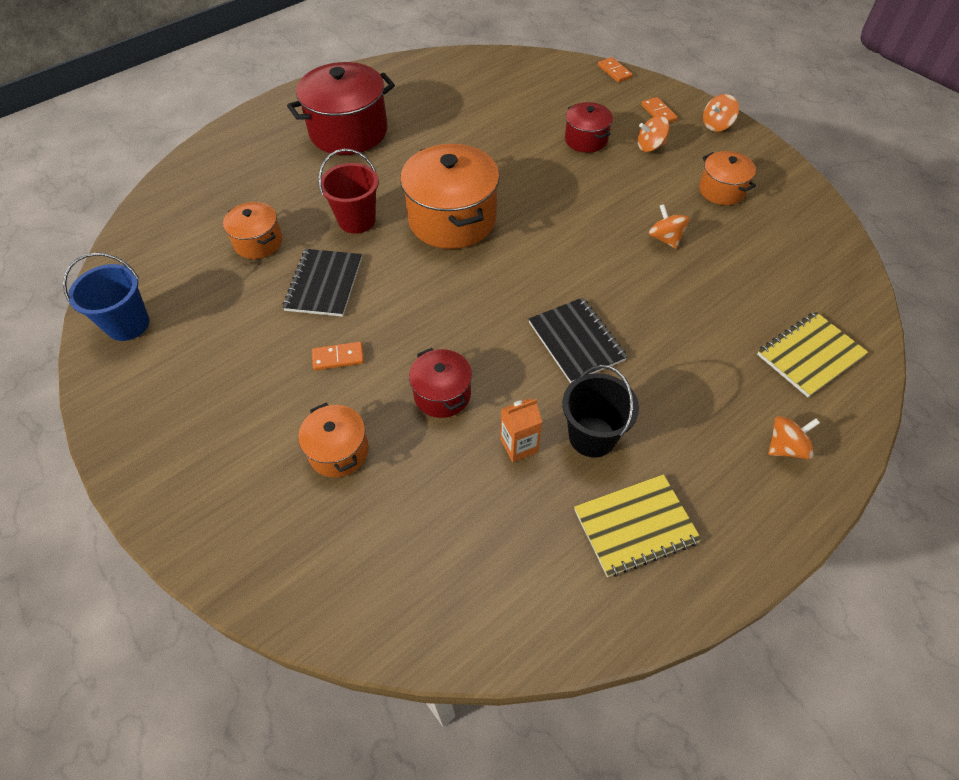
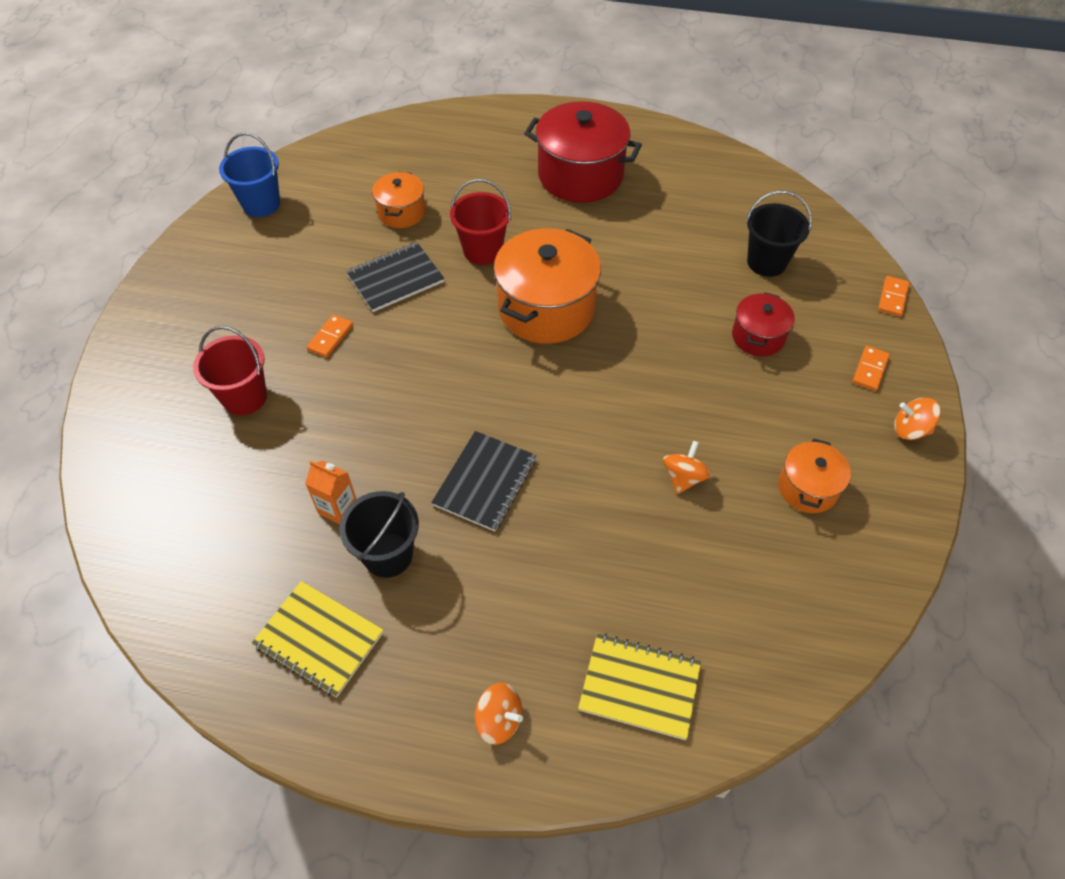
camera: 50 degrees right, 0 degrees up
orange pot [298,403,369,477] -> red bucket [193,326,267,415]
orange domino [312,342,364,371] -> orange domino turned 75 degrees clockwise [307,314,353,358]
red pot [409,348,472,418] -> none
orange spinning top [638,116,669,152] -> none
none -> black bucket [746,191,812,277]

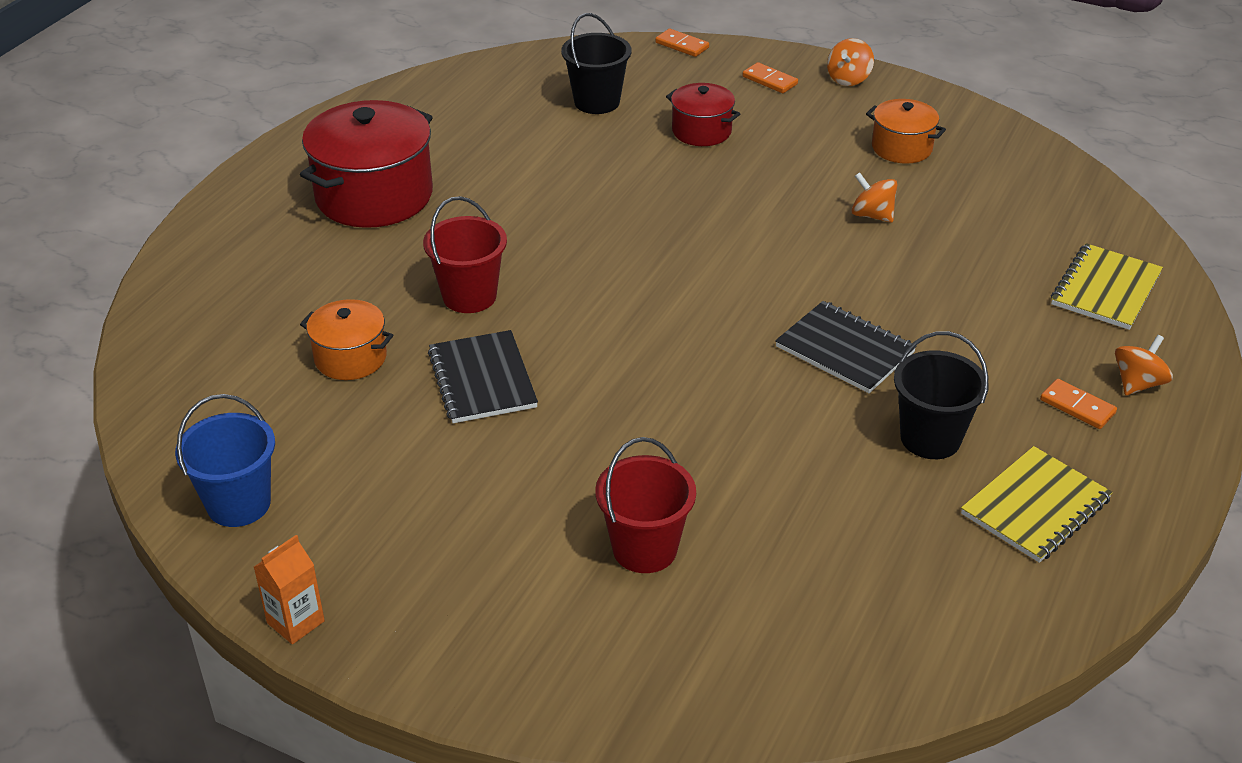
camera: 75 degrees left, 15 degrees down
orange carton [305,461,356,524] -> orange carton moved to [254,535,325,644]
orange domino [307,314,353,358] -> orange domino moved to [1040,379,1117,429]
orange pot [493,228,601,344] -> none

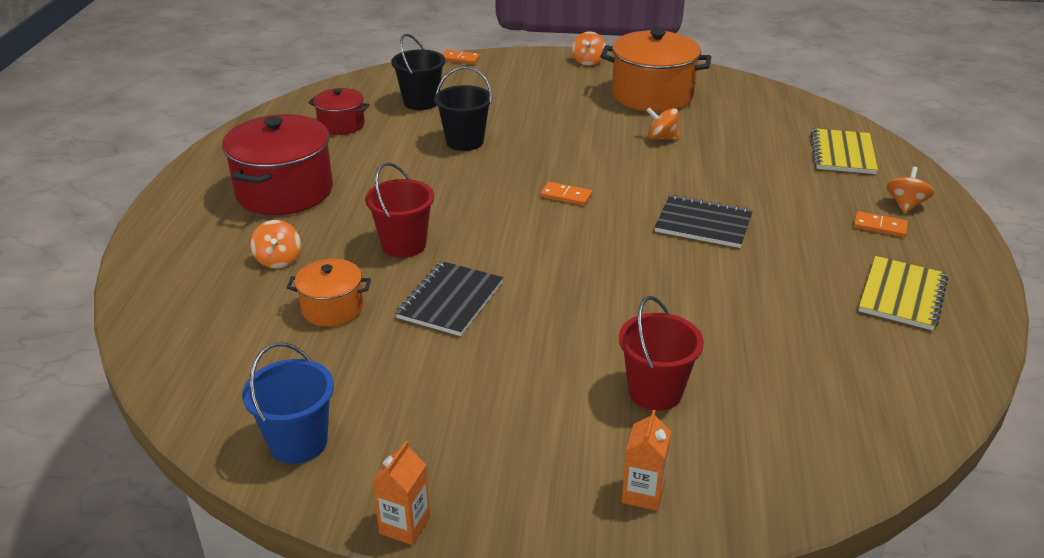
camera: 20 degrees left, 5 degrees down
black notebook [428,330,538,423] -> black notebook turned 60 degrees clockwise [395,261,503,336]
red pot [666,83,740,146] -> red pot moved to [308,88,370,135]
orange domino [743,62,798,93] -> orange domino moved to [540,182,592,206]
orange pot [866,99,946,164] -> orange pot [600,29,711,112], size x1.85
black bucket [894,331,989,459] -> black bucket moved to [434,67,492,151]
none -> orange spinning top [251,220,301,268]
none -> orange carton [622,410,671,511]

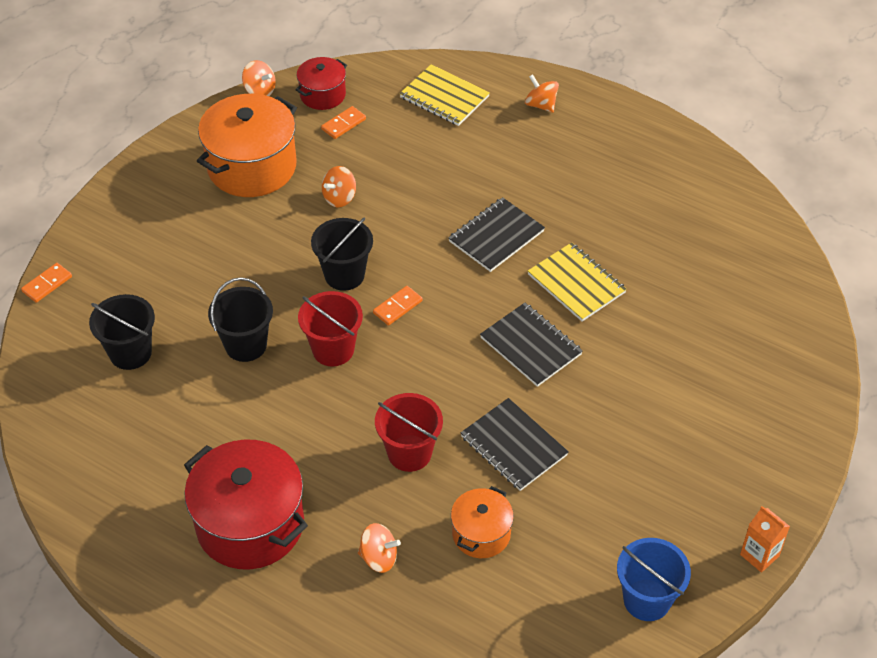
camera: 65 degrees left, 15 degrees up
red pot [308,88,370,135] -> red pot moved to [295,57,347,110]
orange spinning top [572,31,606,66] -> orange spinning top moved to [242,60,276,96]
red bucket [619,296,704,411] -> red bucket moved to [298,291,363,366]
orange carton [622,410,671,511] -> none
orange domino [854,211,908,237] -> orange domino moved to [321,106,366,139]
yellow notebook [859,256,948,330] -> yellow notebook moved to [528,242,627,321]
none -> black bucket [311,218,373,291]
none -> black notebook [480,303,583,387]

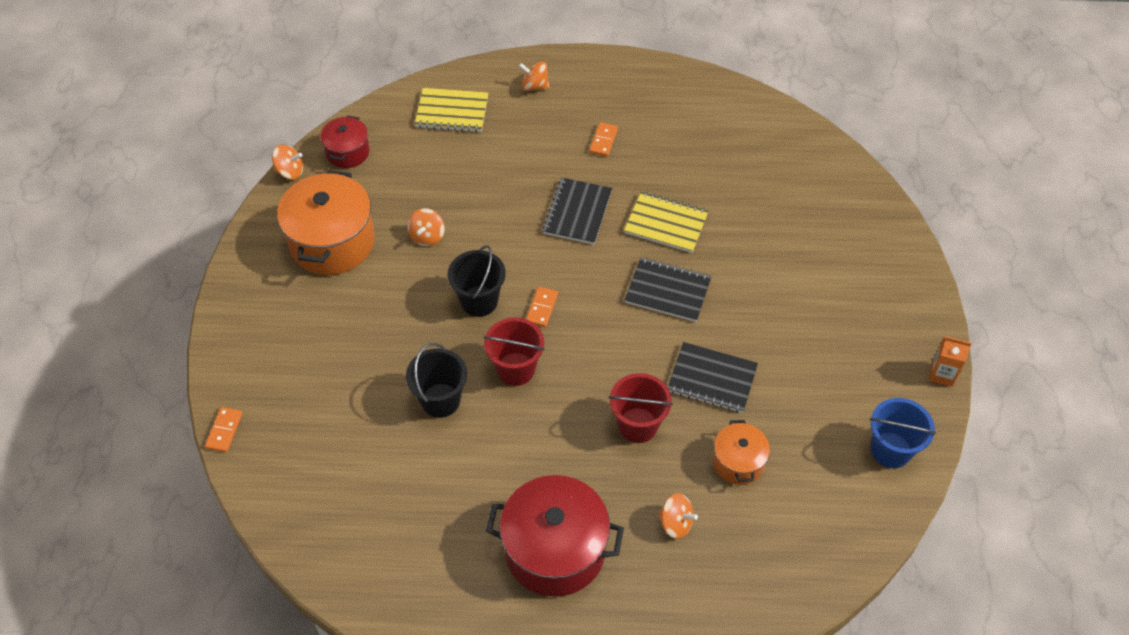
camera: 30 degrees left, 5 degrees up
black bucket [89,294,155,370] -> none
orange domino [321,106,366,139] -> orange domino moved to [589,122,618,157]
orange spinning top [358,523,401,573] -> orange spinning top turned 45 degrees clockwise [658,493,698,539]

